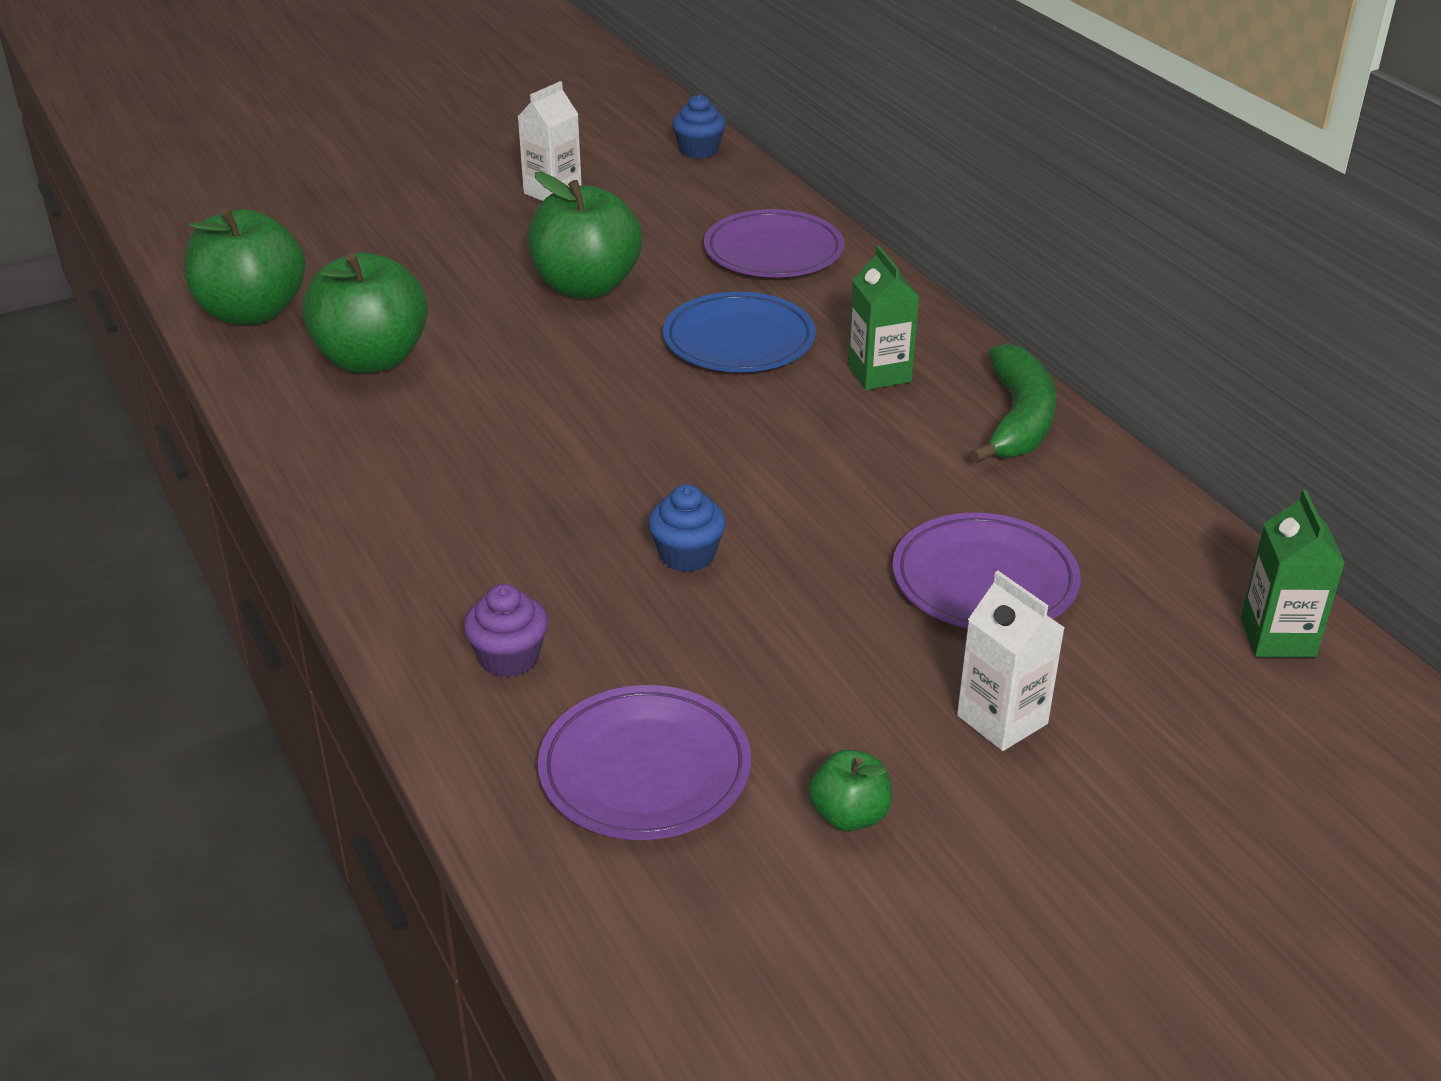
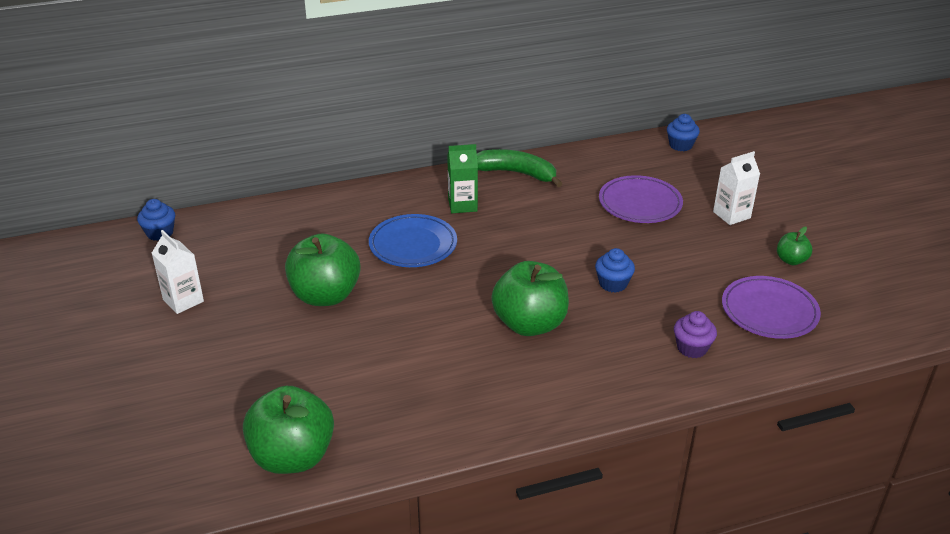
camera: 80 degrees left, 0 degrees up
green apple [302,253,428,373] -> green apple moved to [491,261,569,336]
purple plate [704,209,844,277] -> none
green carton [1241,490,1345,657] -> blue cupcake [667,114,700,151]

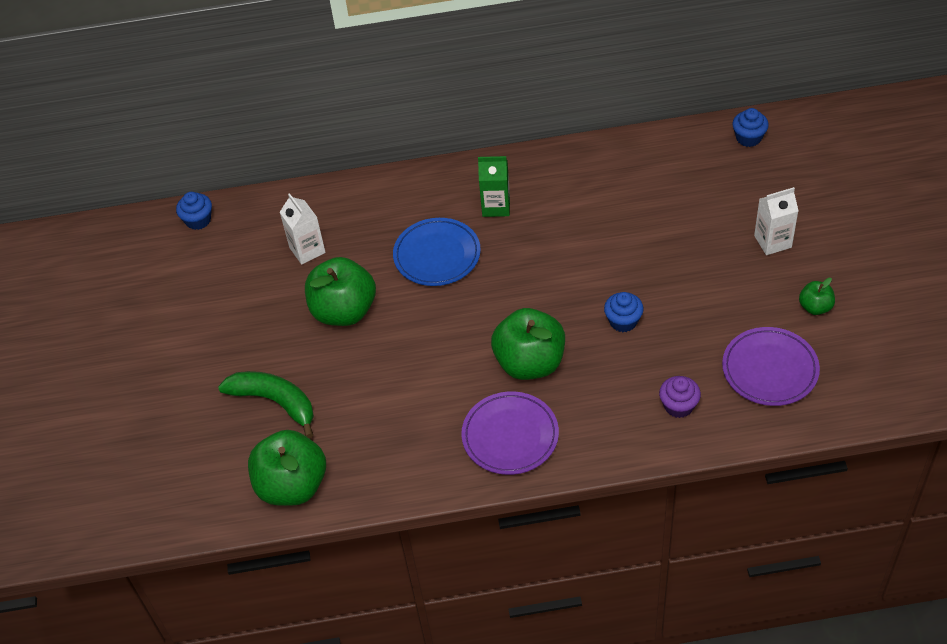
camera: 15 degrees right, 15 degrees up
white carton [152,230,204,314] -> white carton moved to [280,193,326,265]
green banana [477,149,563,187] -> green banana moved to [218,371,314,438]
purple plate [599,175,683,223] -> purple plate moved to [461,391,559,475]

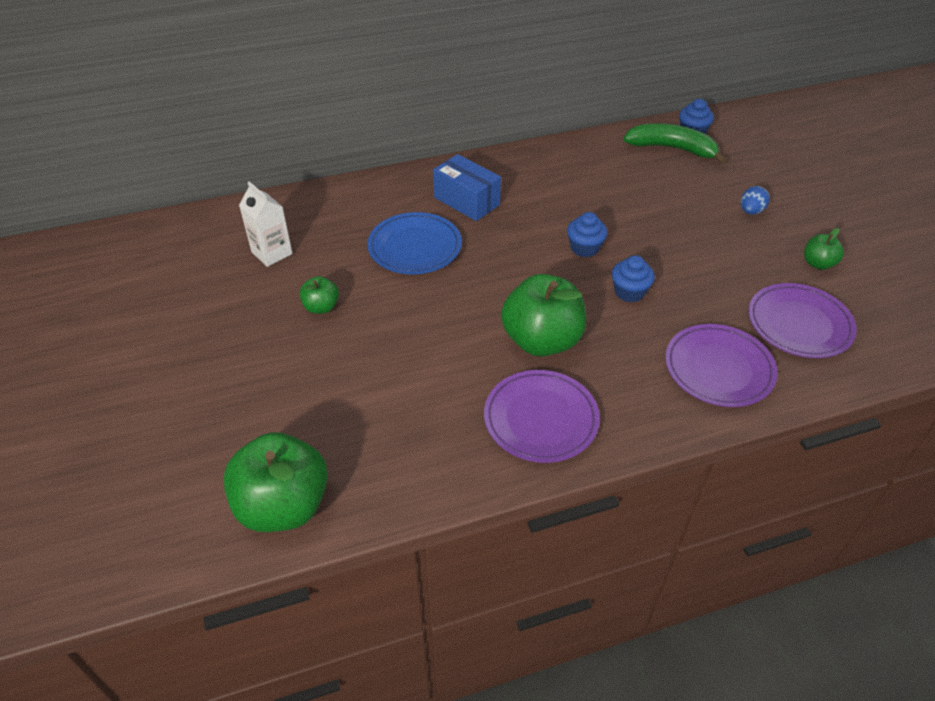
camera: 15 degrees left, 5 degrees down
blue cupcake [176,192,212,230] -> blue cupcake moved to [567,212,608,258]
green banana [218,371,314,438] -> green banana moved to [623,123,727,164]
green apple [305,257,376,326] -> green apple [300,276,339,314], size x0.48
green carton [478,156,510,217] -> blue box [433,154,501,221]
purple cupcake [659,376,701,418] -> purple plate [665,324,778,407]
white carton [754,187,799,255] -> blue egg [741,186,770,215]

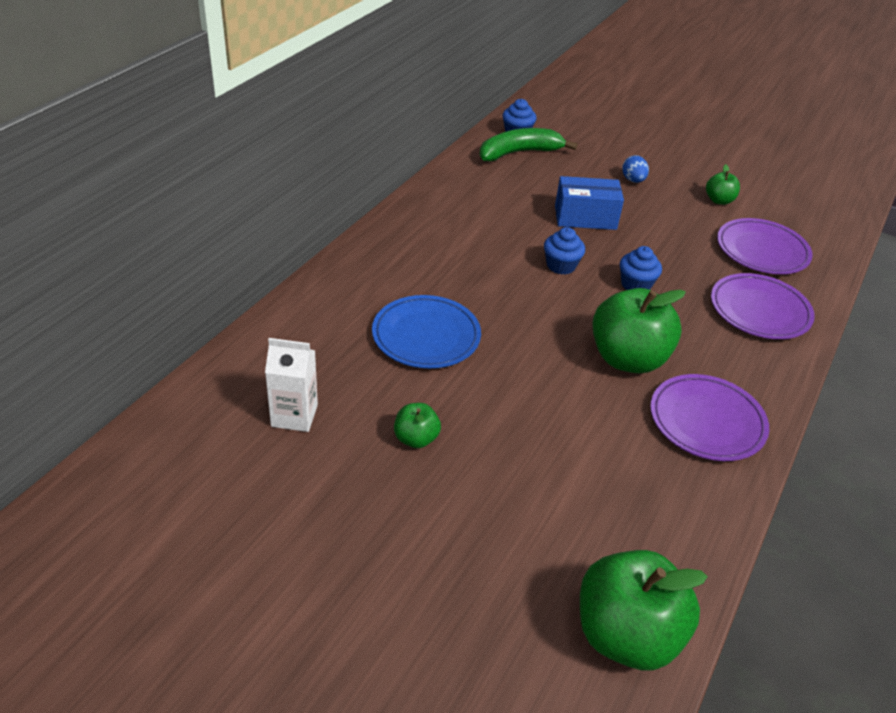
camera: 45 degrees left, 5 degrees down
blue box [433,154,501,221] -> blue box moved to [555,176,624,230]

